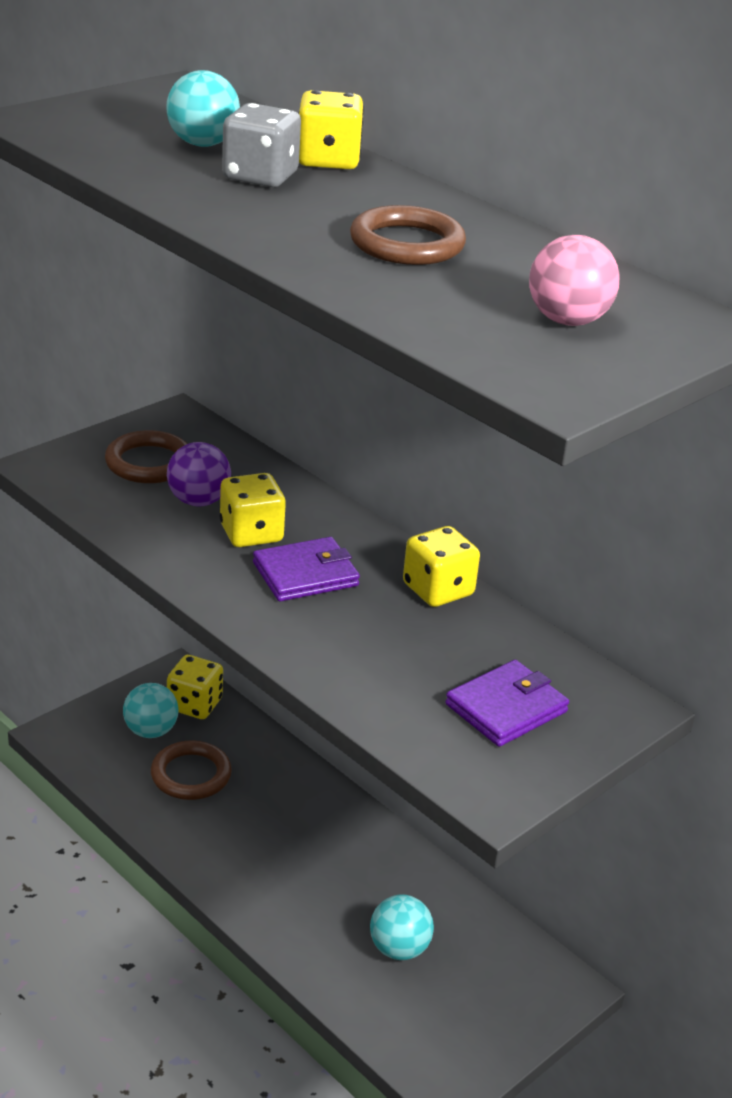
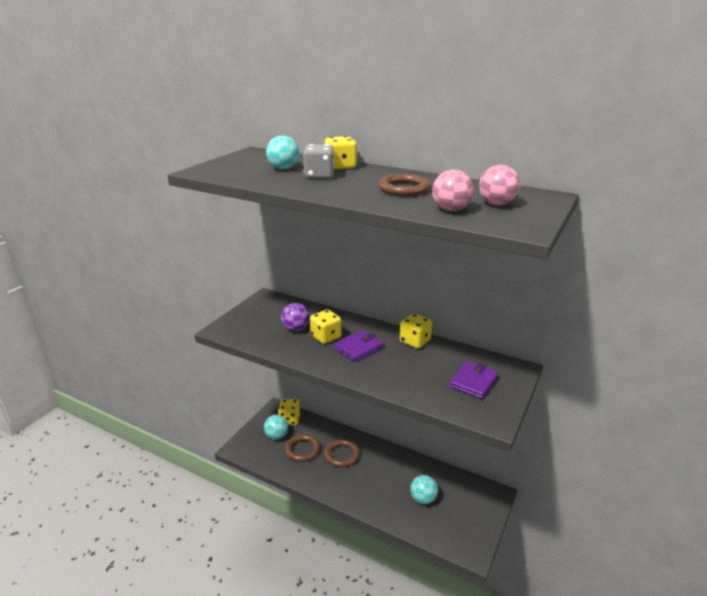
camera: 15 degrees left, 5 degrees down
brown ring [105,430,188,483] -> brown ring moved to [324,439,360,467]
none -> pink ball [432,170,474,211]

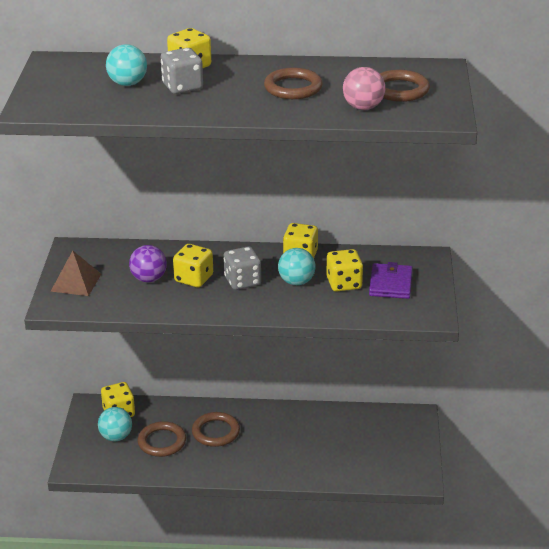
camera: 25 degrees left, 5 degrees up
purple wallet [334,330,383,362] -> grey dice [224,246,261,290]
turquoise ball [410,475,438,504] -> turquoise ball moved to [278,248,316,285]
pink ball [479,165,520,205] -> brown ring [380,70,430,102]
none -> brown pyramid [51,251,101,296]
none -> yellow dice [326,249,363,292]

